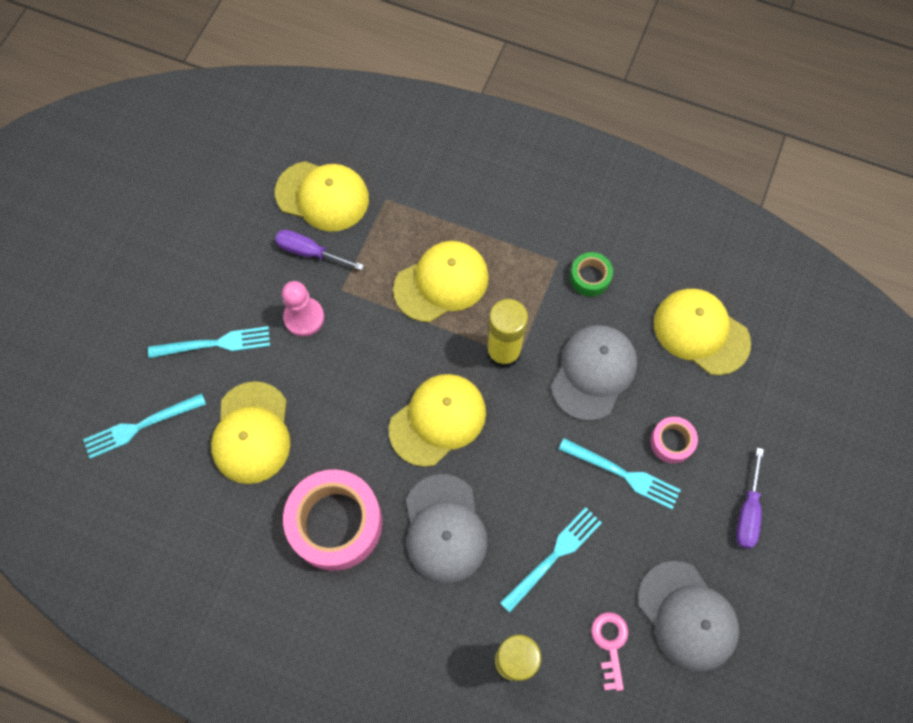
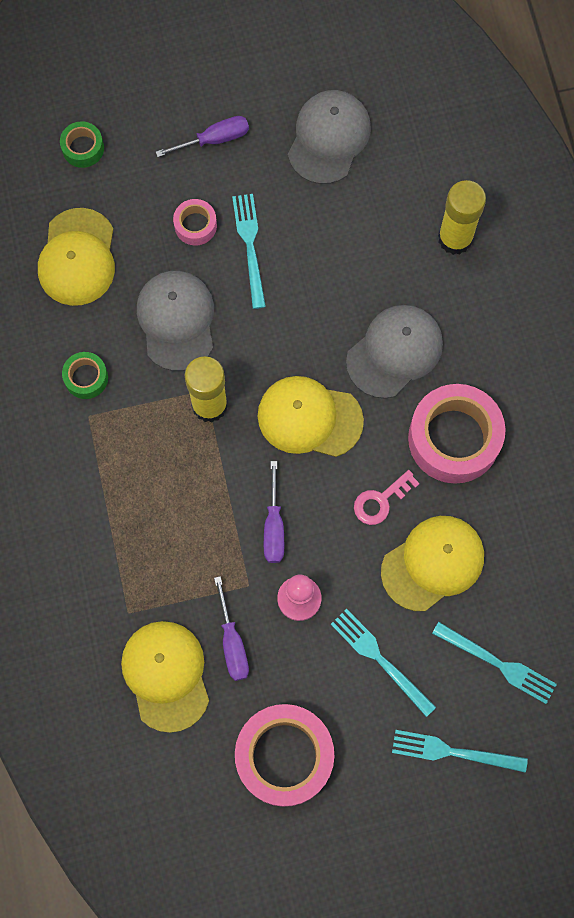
camera: 125 degrees left, 5 degrees up
yellow cap [393,241,489,322] -> none
turquoise fork [500,508,602,613] -> turquoise fork moved to [392,730,528,773]
grey cap [551,325,637,421] -> grey cap turned 90 degrees clockwise [137,271,214,371]
pink key [591,612,629,691] -> pink key moved to [354,470,420,525]
none -> green tape [60,121,104,168]
none -> pink tape [235,704,334,807]
none -> purple screwdriver [264,461,284,563]

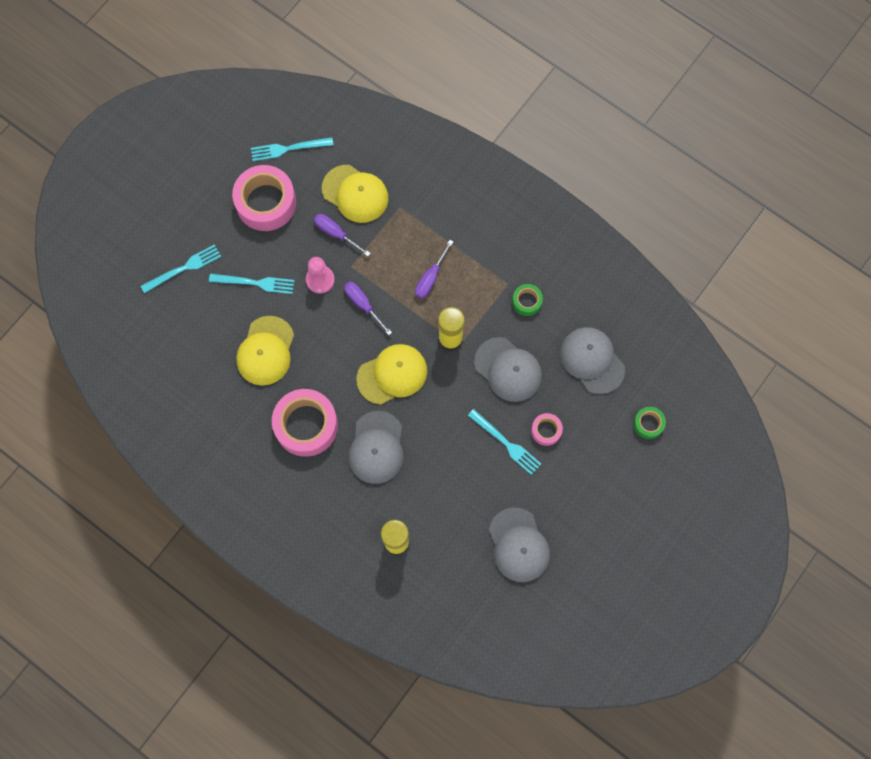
camera: 140 degrees right, 0 degrees up
yellow cap [38,208,115,306] -> grey cap [560,327,625,395]
purple screwdriver [156,116,249,157] -> purple screwdriver moved to [415,240,453,299]
pink key [354,470,420,525] -> none
turquoise fork [432,622,557,704] -> turquoise fork moved to [251,137,333,161]

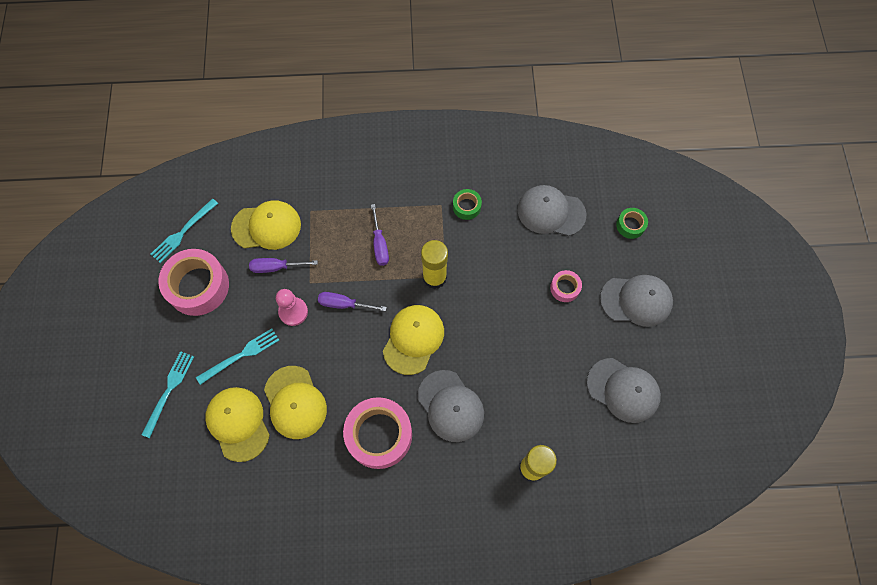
camera: 40 degrees left, 5 degrees down
turquoise fork [468,409,541,475] -> none
grey cap [474,337,542,402] -> grey cap moved to [600,275,673,327]
none -> yellow cap [205,387,270,462]

